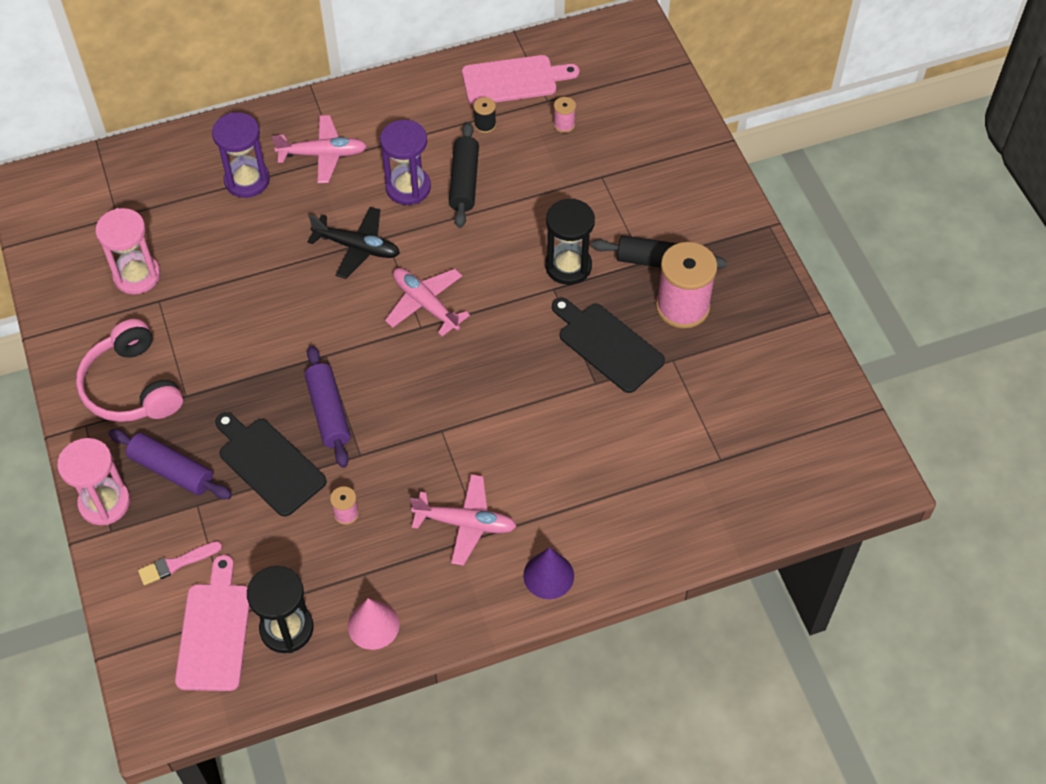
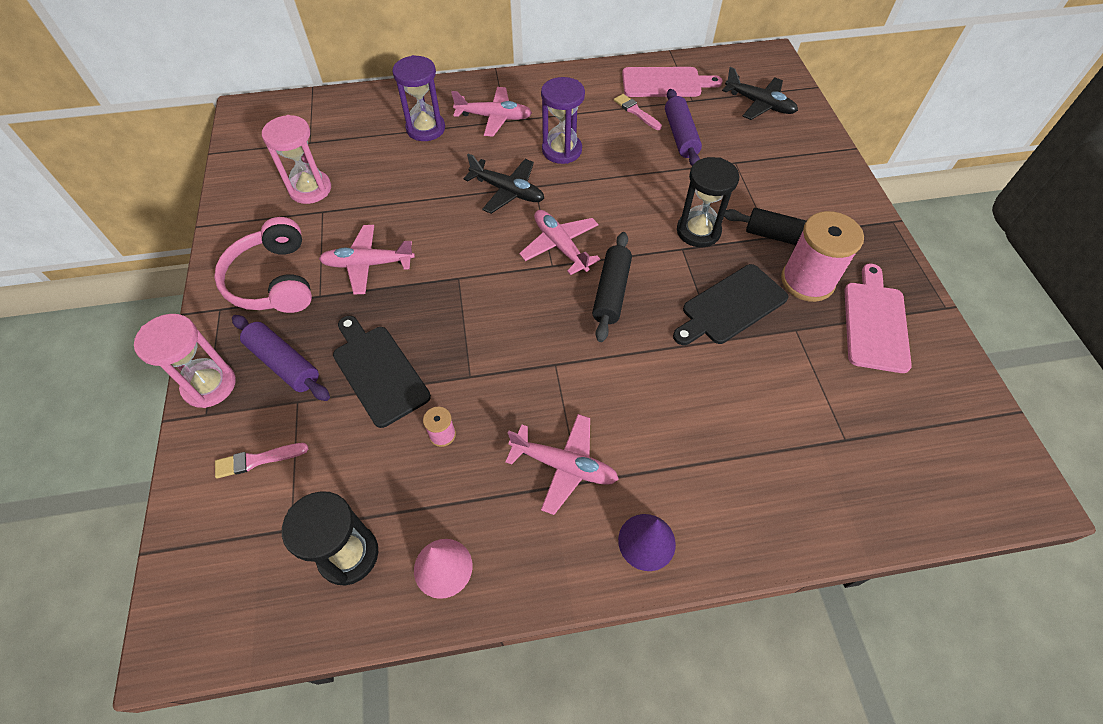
camera: 10 degrees right, 0 degrees up
pink cutting board [175,555,250,691] -> pink cutting board moved to [844,264,912,373]
purple rolling pin [305,346,351,468] -> purple rolling pin moved to [665,89,702,166]
black rolling pin [449,122,479,228] -> black rolling pin moved to [592,232,632,342]
black spool [473,97,496,133] -> pink brush [614,94,662,130]
black cutting board [552,297,665,393] -> black cutting board turned 90 degrees counterclockwise [673,264,789,345]
pink spool [553,97,576,133] -> none
none -> pink plane [319,225,415,295]
none -> black plane [722,67,798,120]

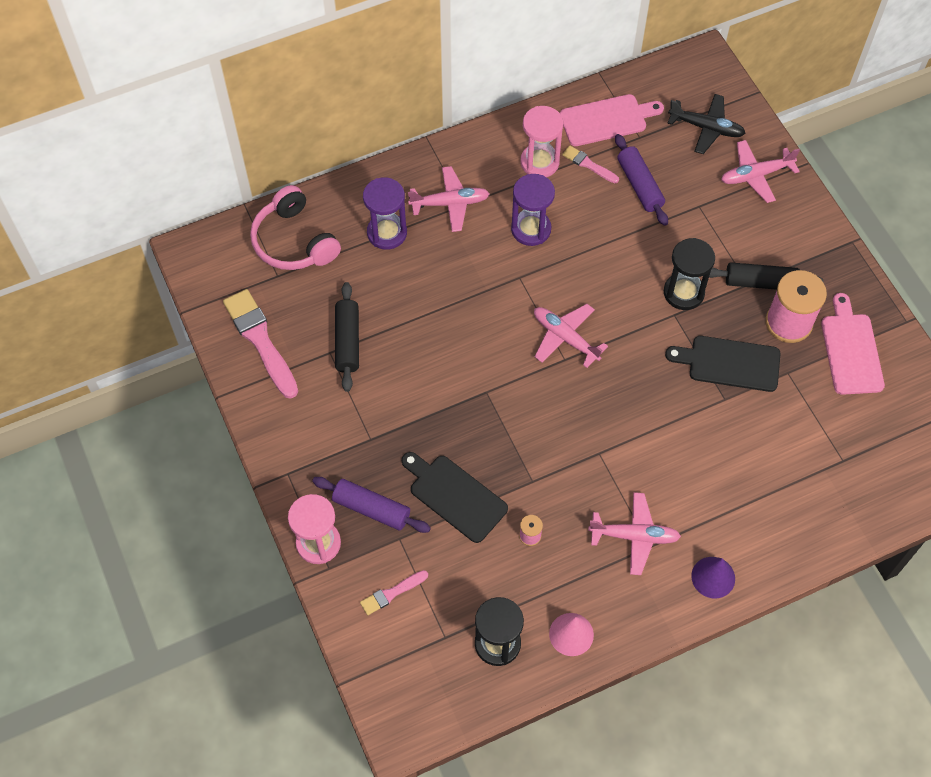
camera: 15 degrees left, 5 degrees up
pink headphones [214,217,312,313] -> pink headphones moved to [250,185,341,270]
pink hourglass [262,115,331,204] -> pink hourglass moved to [520,106,563,177]
pink plane [319,225,415,295] -> pink plane moved to [721,140,800,203]
black plane [463,153,544,214] -> none
black rolling pin [592,232,632,342] -> black rolling pin moved to [335,282,359,392]
black cutting board [673,264,789,345] -> black cutting board turned 60 degrees clockwise [665,336,780,392]
none -> pink brush [223,289,298,398]

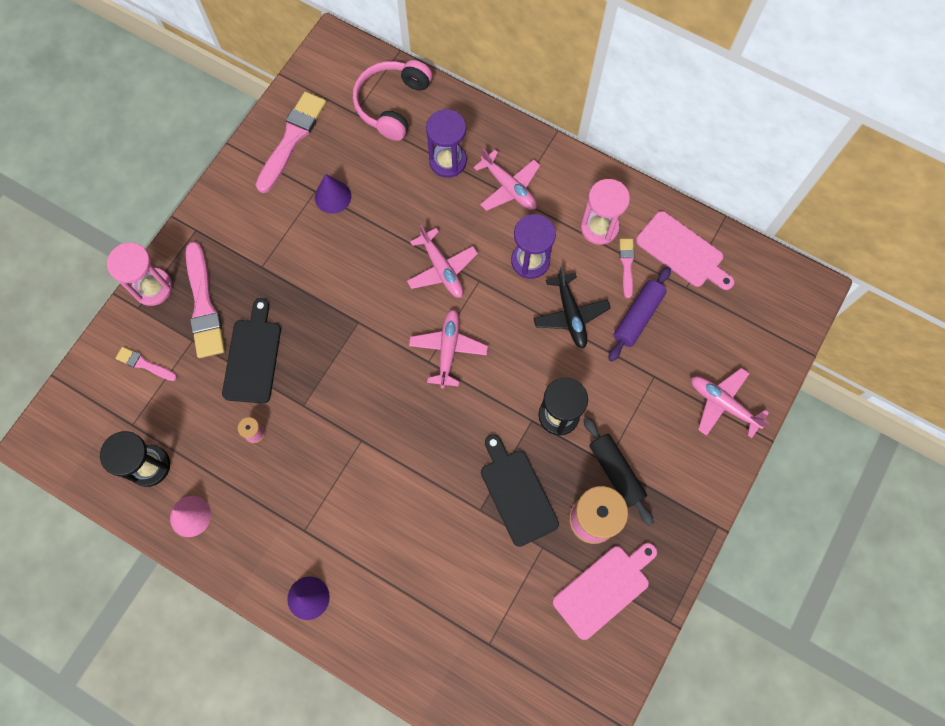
camera: 55 degrees right, 10 degrees up
purple rolling pin [312,477,431,533] -> pink brush [186,242,225,358]
black rolling pin [335,282,359,392] -> purple cone [315,174,351,214]
pink plane [588,492,681,575] -> pink plane moved to [407,225,478,298]
black plane [667,94,746,154] -> black plane moved to [533,267,610,349]

